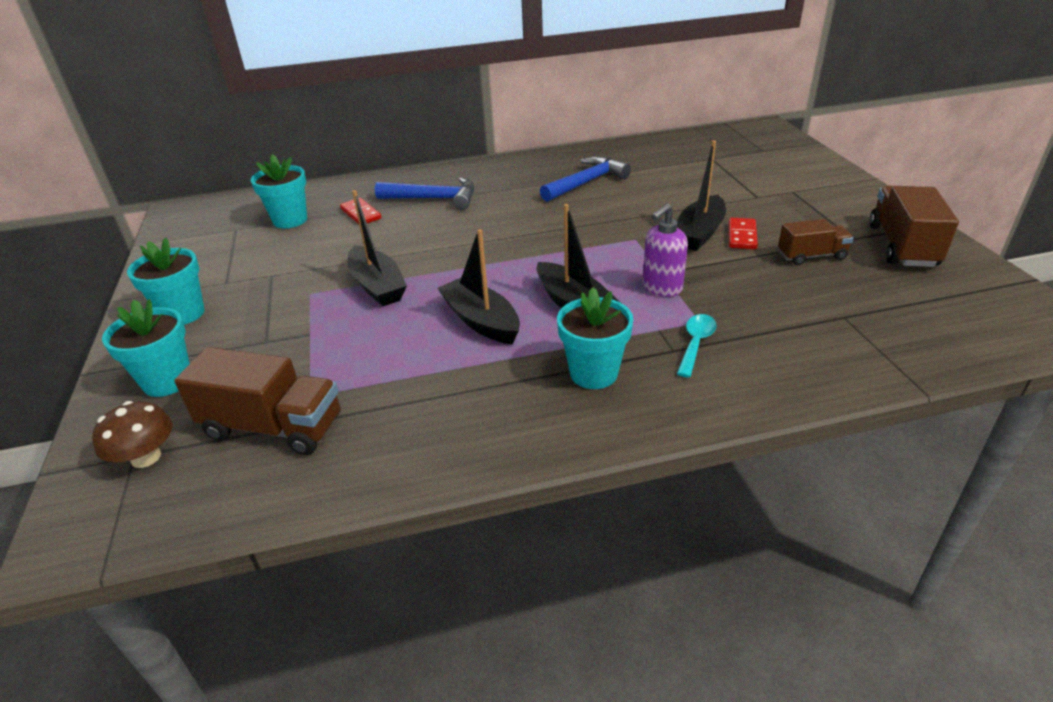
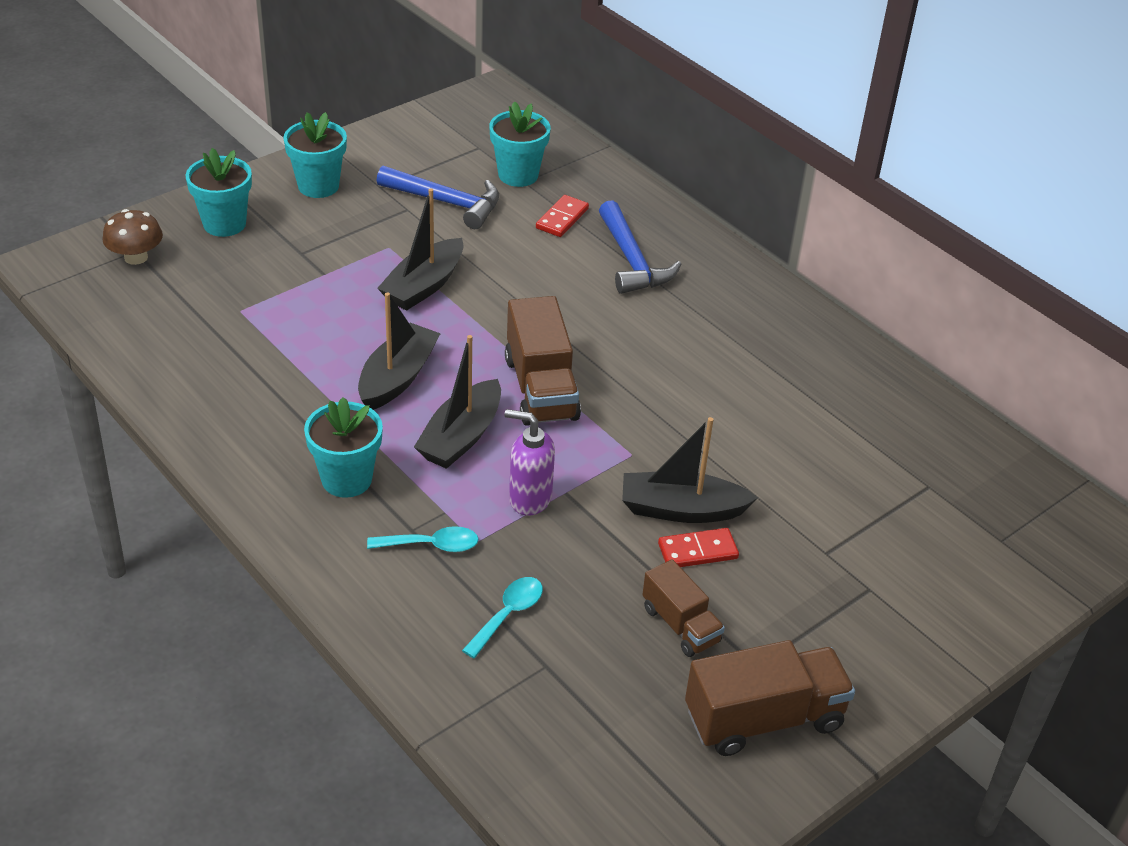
camera: 60 degrees right, 5 degrees up
brown truck [174,347,341,455] -> brown truck moved to [505,296,581,426]
blue hammer [540,156,631,202] -> blue hammer moved to [376,166,499,229]
none -> turquoise spoon [462,577,543,658]

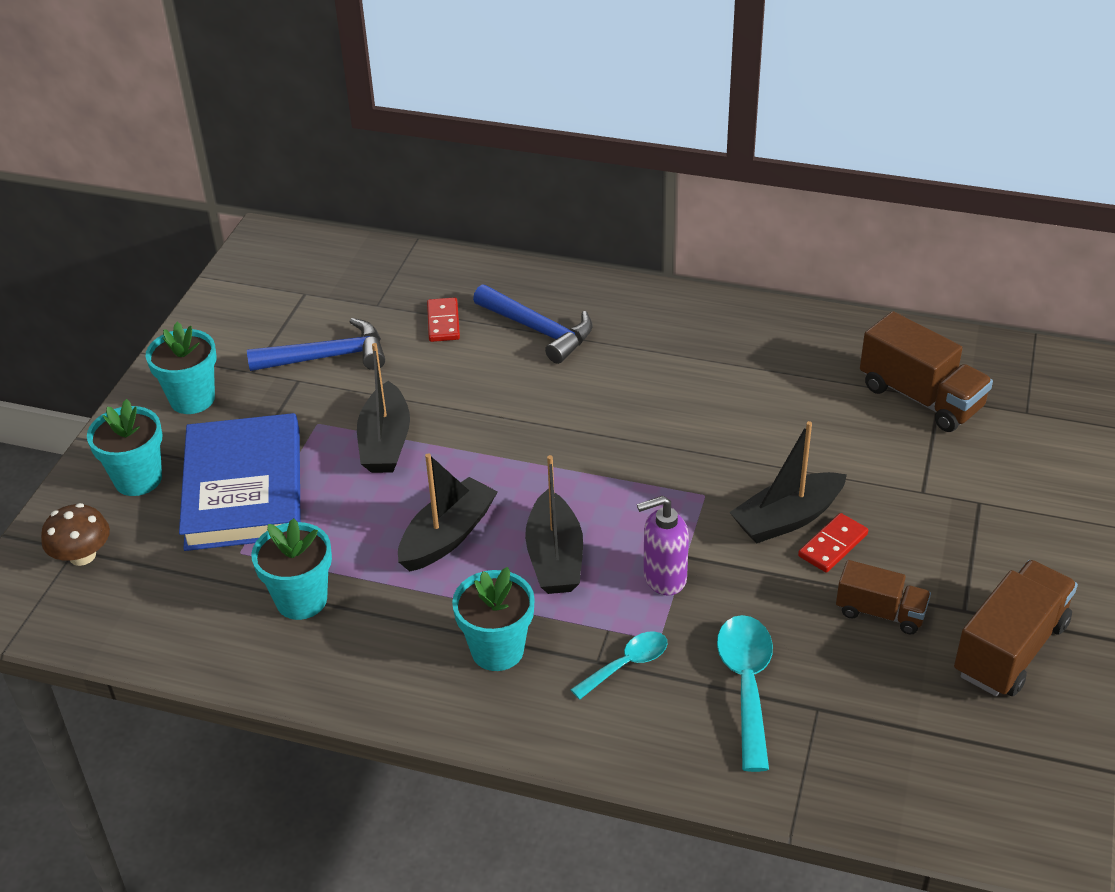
camera: 30 degrees left, 0 degrees up
black boat [358,292,441,410] -> black boat turned 45 degrees clockwise [398,453,498,572]
turquoise spoon [462,577,543,658] -> turquoise spoon [717,615,773,772], size x1.59
turquoise flower pot [489,101,551,187] -> turquoise flower pot moved to [251,518,332,620]
brown truck [505,296,581,426] -> brown truck moved to [860,311,993,432]
none -> blue book [179,413,301,551]

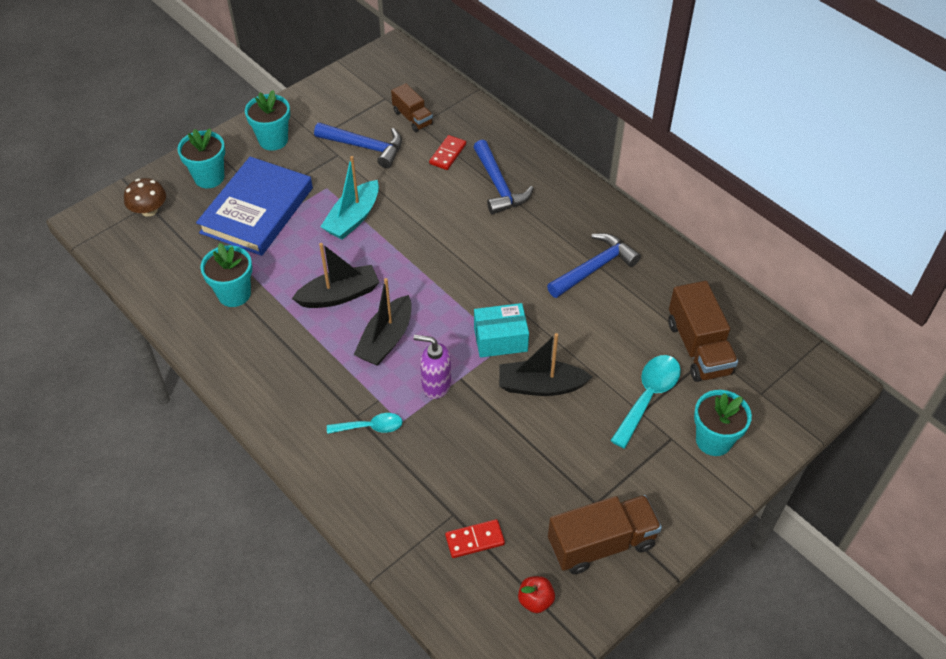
camera: 30 degrees right, 10 degrees up
black boat [357,343,410,473] -> turquoise boat [320,156,379,240]
turquoise flower pot [452,567,535,671] -> turquoise flower pot moved to [694,390,752,456]
turquoise spoon [717,615,773,772] -> turquoise spoon moved to [610,355,681,448]
red domino [798,513,868,573] -> red domino moved to [445,519,505,558]
brown truck [836,560,931,635] -> brown truck moved to [391,83,433,132]
none -> turquoise box [474,303,529,358]
none -> red apple [518,576,555,613]
none -> blue hammer [547,233,641,298]

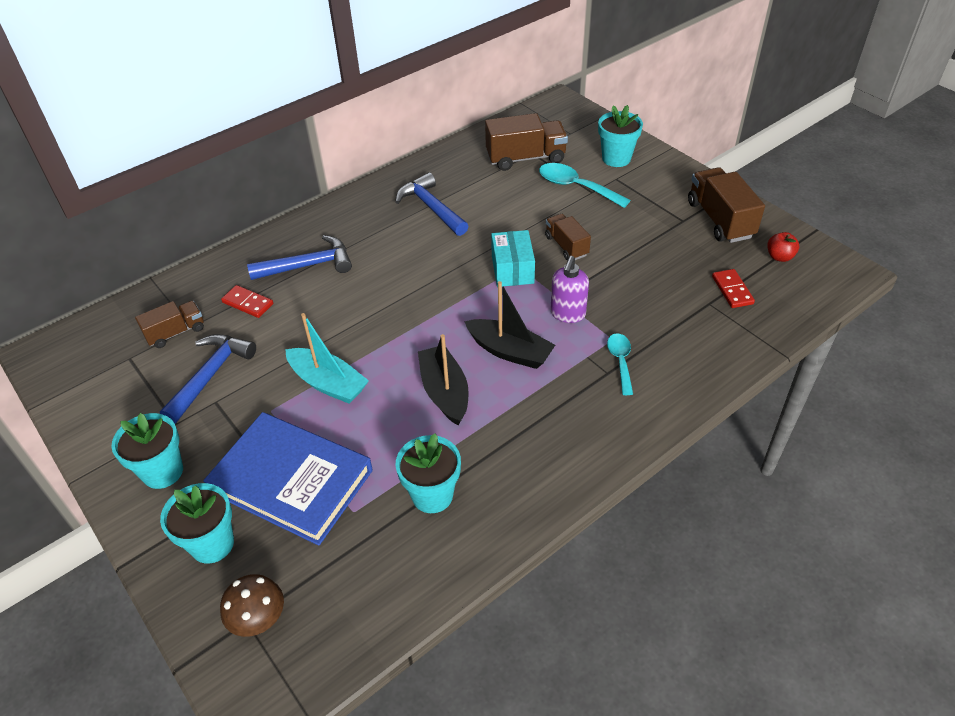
camera: 85 degrees left, 5 degrees down
black boat [499,333,592,396] -> brown truck [545,214,591,260]

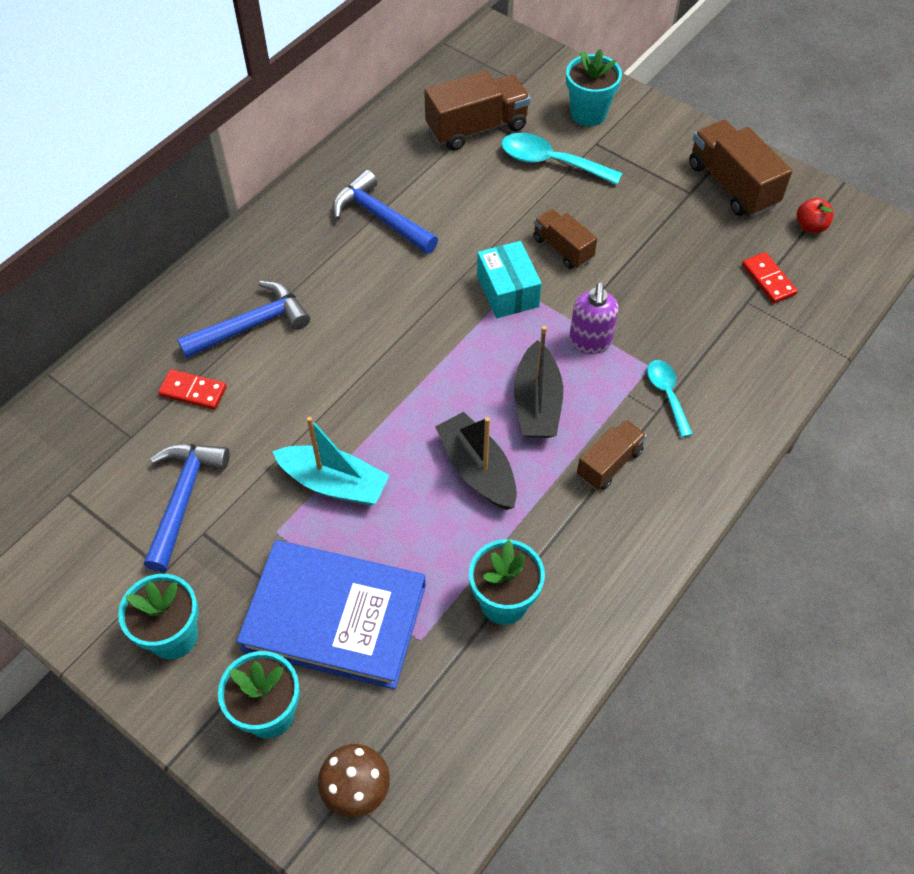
camera: 15 degrees left, 10 degrees up
brown truck [135,301,204,348] -> brown truck moved to [577,419,647,490]
black boat [464,281,555,369] -> black boat turned 75 degrees clockwise [514,326,563,438]

